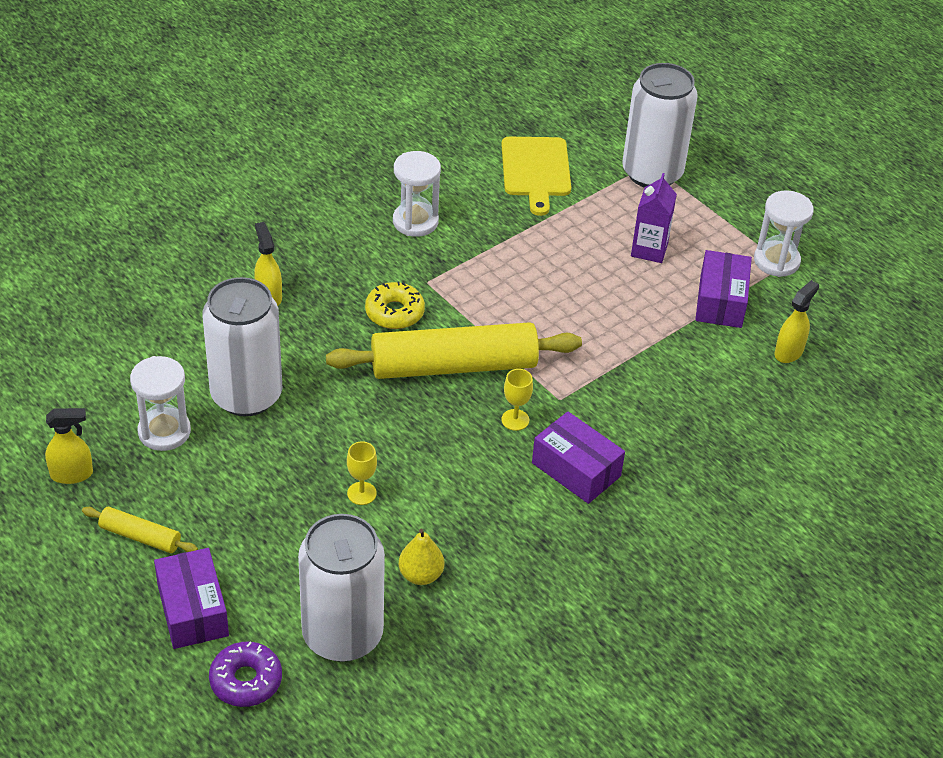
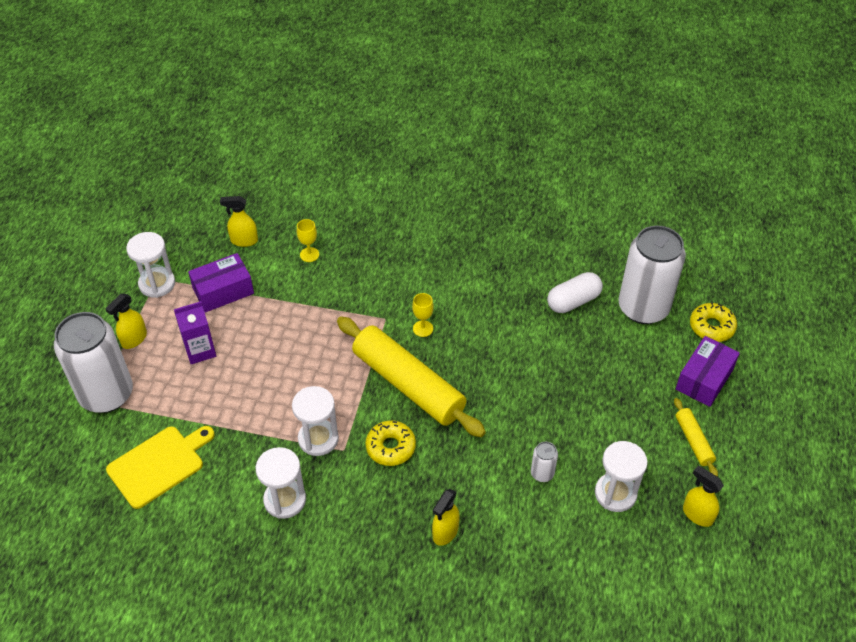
camera: 125 degrees left, 5 degrees up
white can [203,277,282,416] -> white can [531,442,558,482], size x0.41
purple donut [209,642,282,707] -> yellow donut [690,302,737,342]
yellow goblet [347,442,377,505] -> yellow goblet moved to [297,219,319,262]
yellow pear [399,529,444,585] -> white capsule [547,272,603,313]
purple box [532,411,625,504] -> none
none -> yellow spray bottle [105,294,147,349]
none -> white hourglass [292,386,339,456]

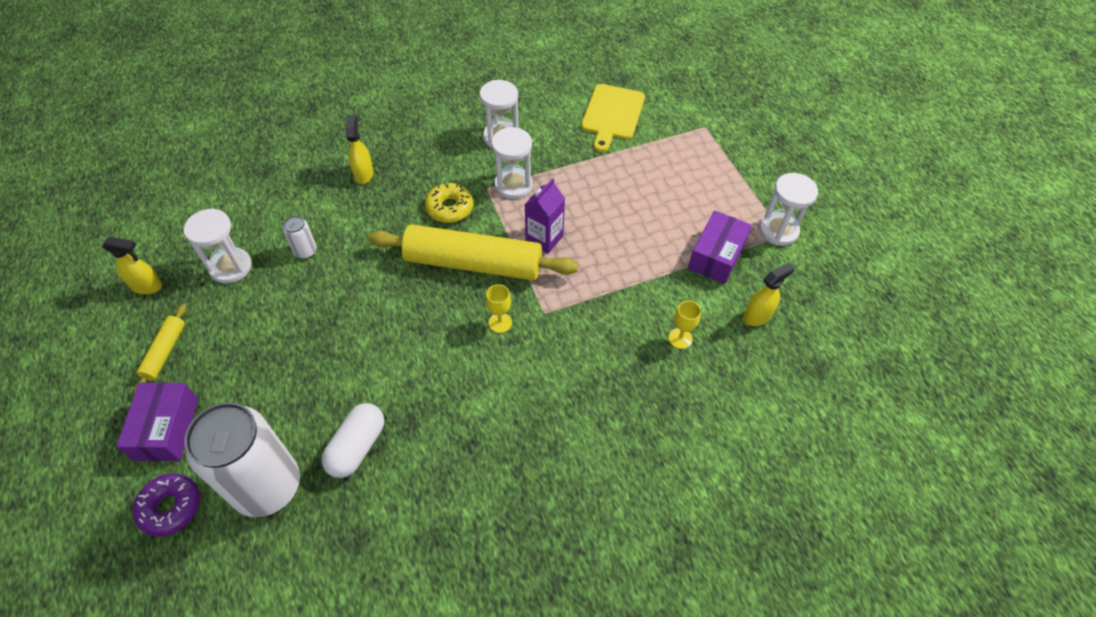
camera: 145 degrees right, 5 degrees up
white can [54,312,133,413] -> none
yellow spray bottle [105,294,147,349] -> none
purple carton [174,301,216,364] -> purple carton moved to [524,178,565,254]
yellow rolling pin [674,398,718,477] -> yellow rolling pin turned 60 degrees clockwise [134,304,187,394]
yellow donut [690,302,737,342] -> purple donut [133,474,200,537]

